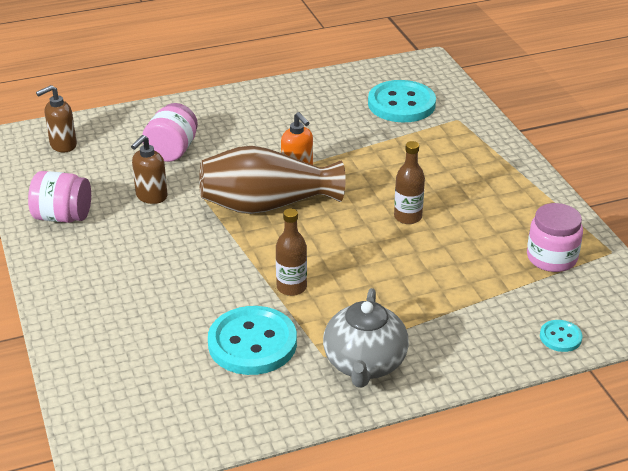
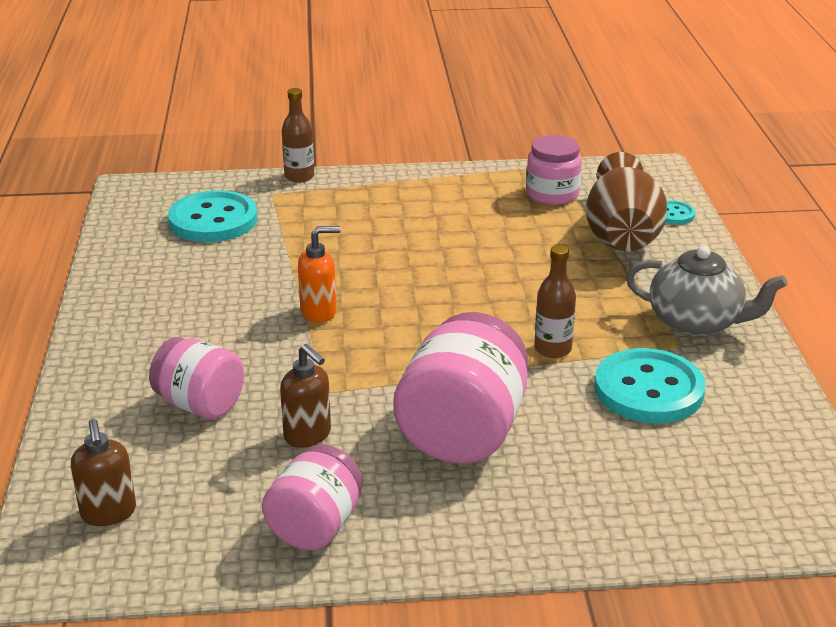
camera: 75 degrees left, 5 degrees down
brown vase [199,146,346,214] -> brown vase moved to [586,152,667,251]
brown bottle [394,141,425,224] -> brown bottle moved to [282,88,314,182]
none -> pink jar [393,312,528,464]

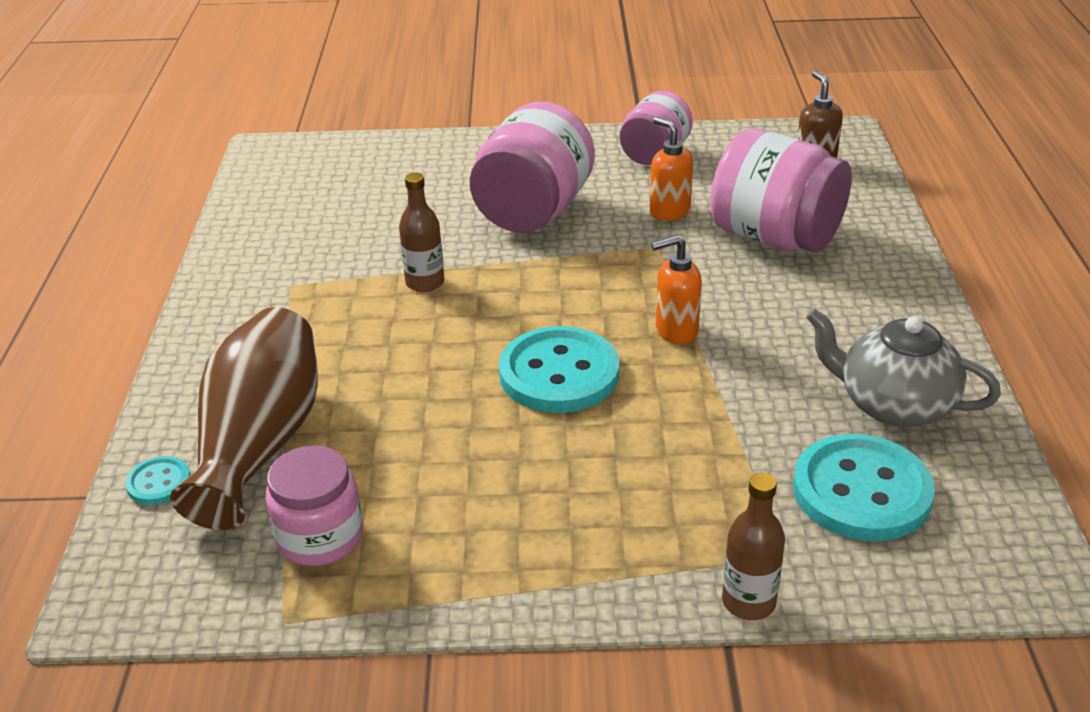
camera: 175 degrees left, 5 degrees up
pink jar [149,337,244,419] -> pink jar [710,128,852,252], size x1.60
brown soap dispenser [280,344,331,448] -> orange soap dispenser [650,117,693,221]
turquoise button [594,348,706,423] -> turquoise button moved to [499,326,619,413]
grey teapot [626,246,788,337] -> grey teapot moved to [806,308,1001,428]

